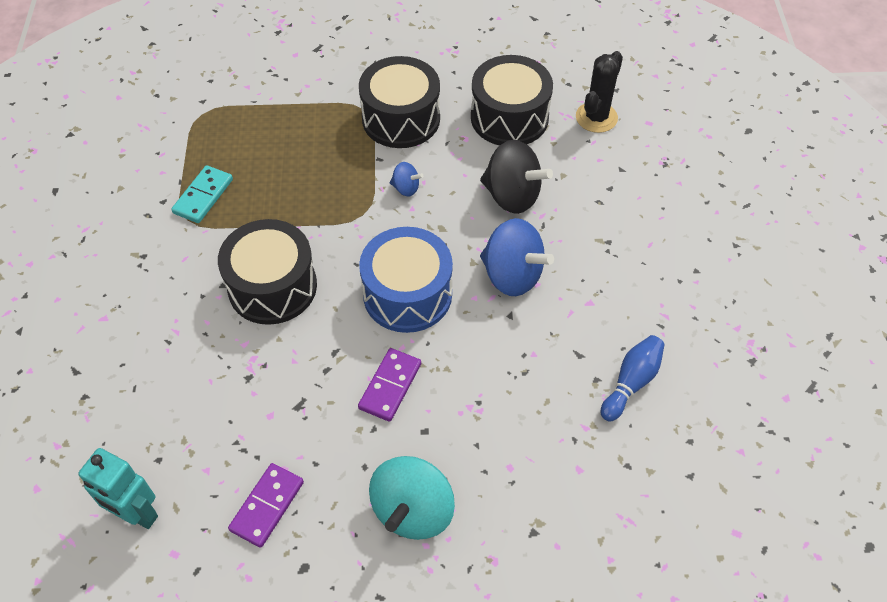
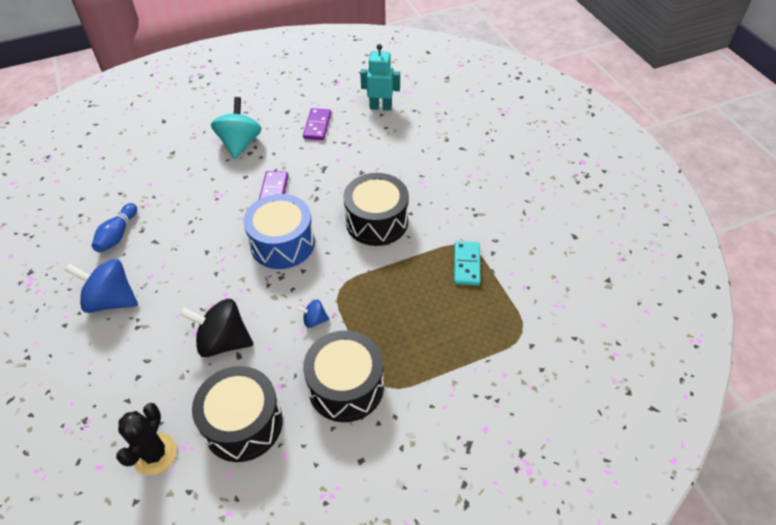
camera: 160 degrees right, 5 degrees down
blue spinning top [480,218,554,296] -> blue spinning top moved to [65,259,138,313]

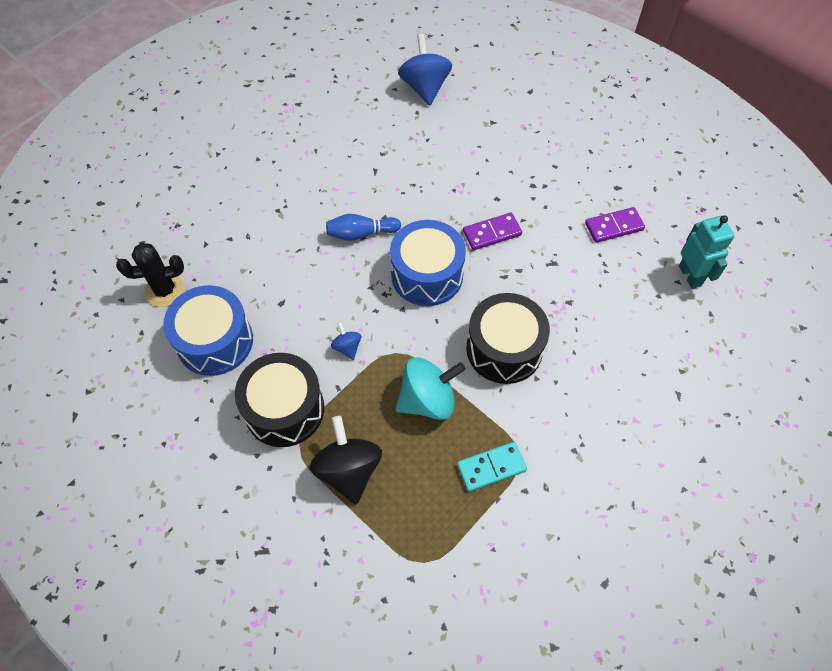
camera: 65 degrees right, 10 degrees up
blue spinning top [65,259,138,313] -> blue spinning top moved to [398,34,452,106]
blue bowling pin [91,203,137,253] -> blue bowling pin moved to [326,214,401,241]
black spinning top [179,299,253,357] -> black spinning top moved to [310,416,382,504]
black drum [192,366,283,462] -> blue drum [163,285,253,376]
turquoise spinning top [211,97,262,159] -> turquoise spinning top moved to [395,357,466,420]

